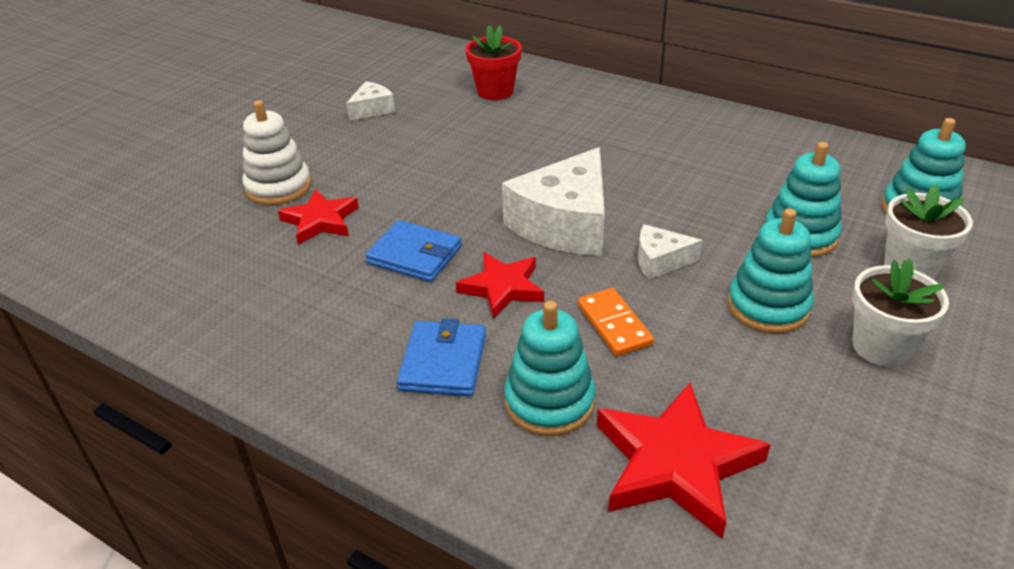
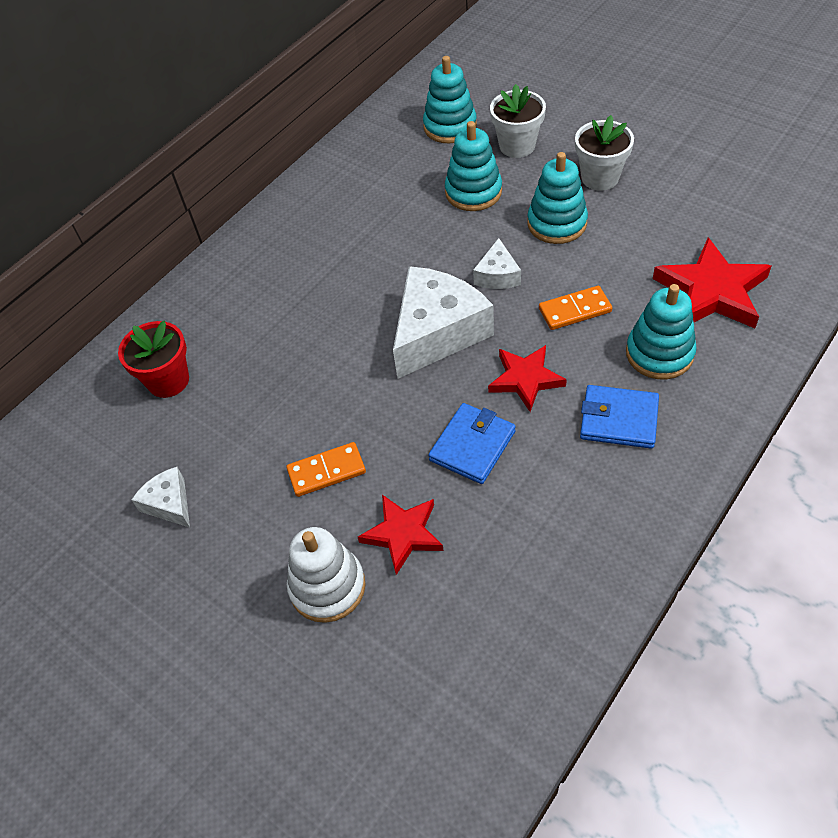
camera: 80 degrees left, 15 degrees up
white cheese [502,147,605,256] -> white cheese turned 90 degrees counterclockwise [393,266,494,379]
none -> orange domino [287,442,366,497]

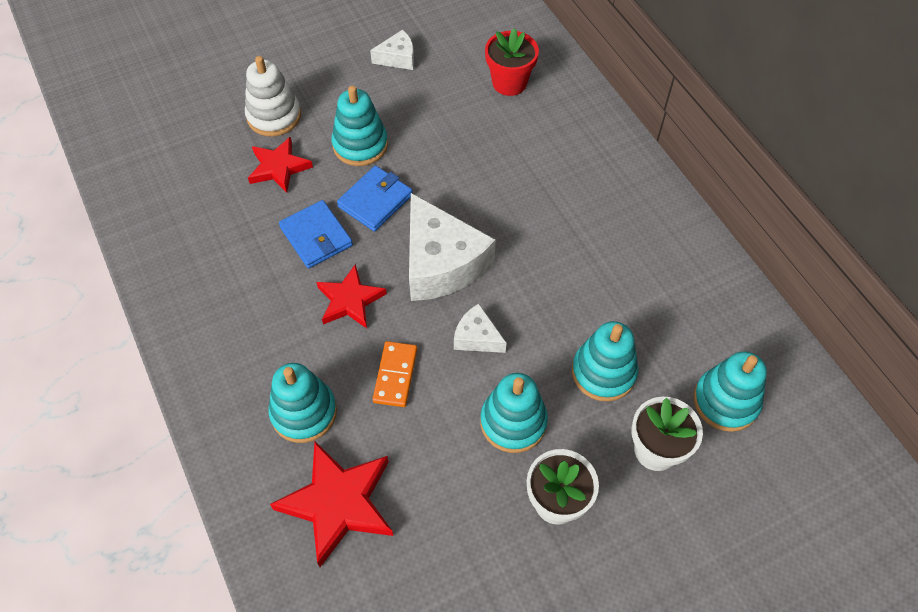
camera: 110 degrees right, 5 degrees up
orange domino [287,442,366,497] -> turquoise stacking toy [331,86,388,166]
blue wallet [580,385,659,449] -> blue wallet moved to [337,166,412,232]

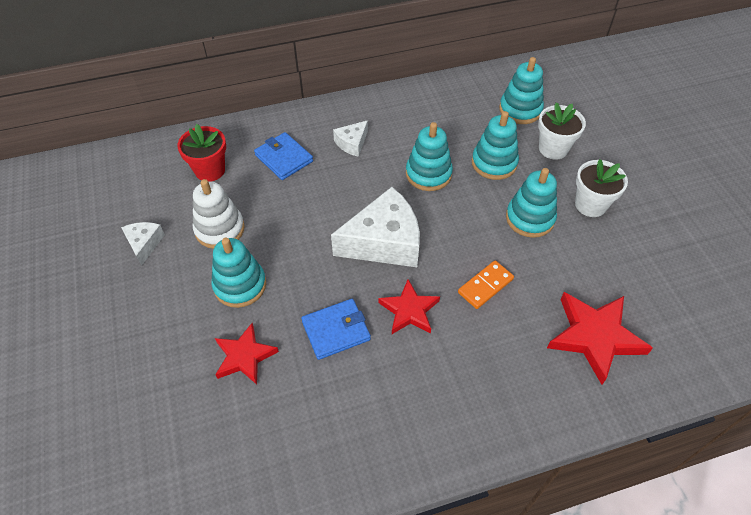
camera: 80 degrees left, 5 degrees down
white stacking toy [245,56,301,137] -> white stacking toy moved to [193,179,245,249]
turquoise stacking toy [268,363,337,443] -> turquoise stacking toy moved to [406,122,453,191]
blue wallet [337,166,412,232] -> blue wallet moved to [254,132,313,180]
orange domino [373,341,417,407] -> orange domino turned 60 degrees counterclockwise [458,260,514,309]
white cheese [454,304,507,353] -> white cheese moved to [333,120,368,157]

